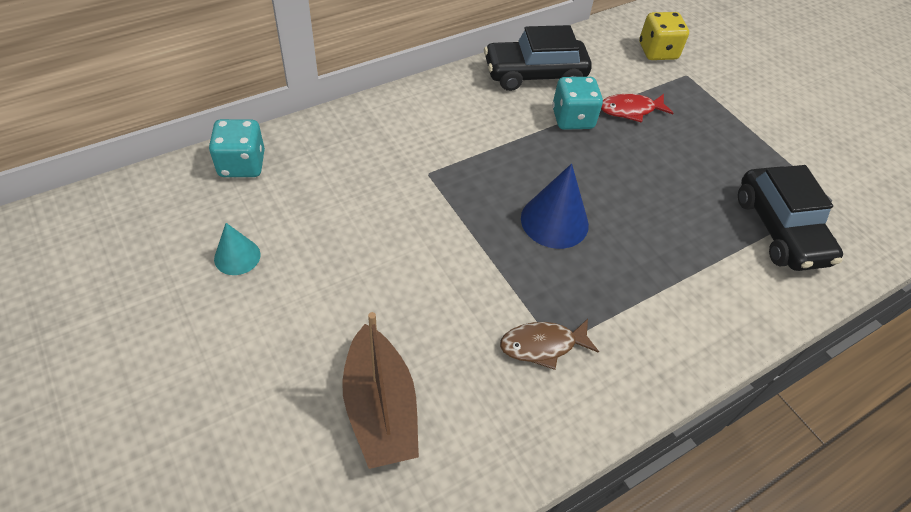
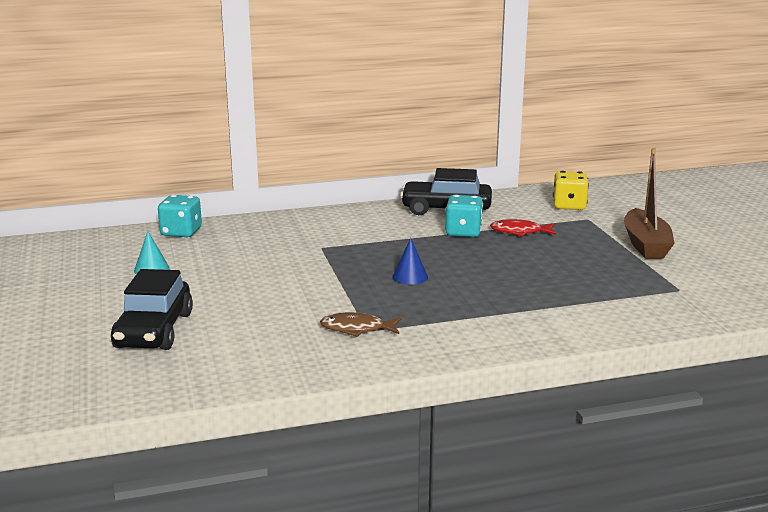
camera: 20 degrees right, 30 degrees down
brown boat [342,312,419,469] -> brown boat moved to [624,148,675,259]
blue cone [521,164,589,249] -> blue cone [393,238,428,285], size x0.61
black car [738,165,843,271] -> black car moved to [111,269,193,350]

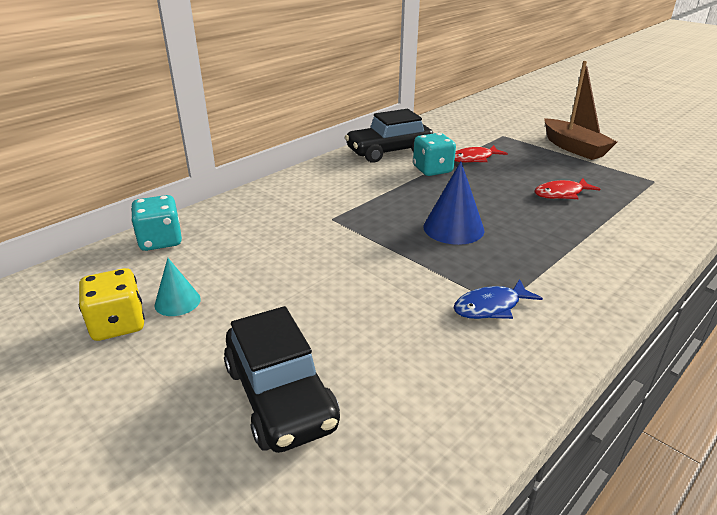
camera: 30 degrees left, 10 degrees up
brown fish [320,312,401,337] -> blue fish [454,279,543,319]
blue cone [393,238,428,285] -> blue cone [423,162,484,245], size x1.65
yellow dice [553,171,589,210] -> yellow dice moved to [79,268,145,341]
none -> red fish [534,178,601,199]

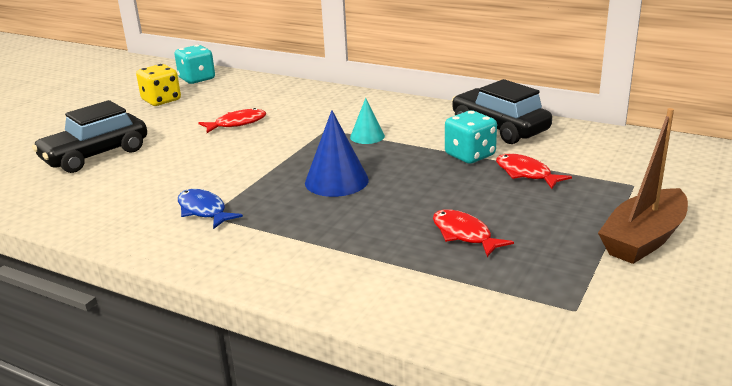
camera: 75 degrees right, 5 degrees down
turquoise dice [131,195,182,251] -> turquoise dice moved to [174,45,215,84]
turquoise cone [155,258,201,316] -> turquoise cone moved to [350,98,385,144]
none -> red fish [198,108,266,133]

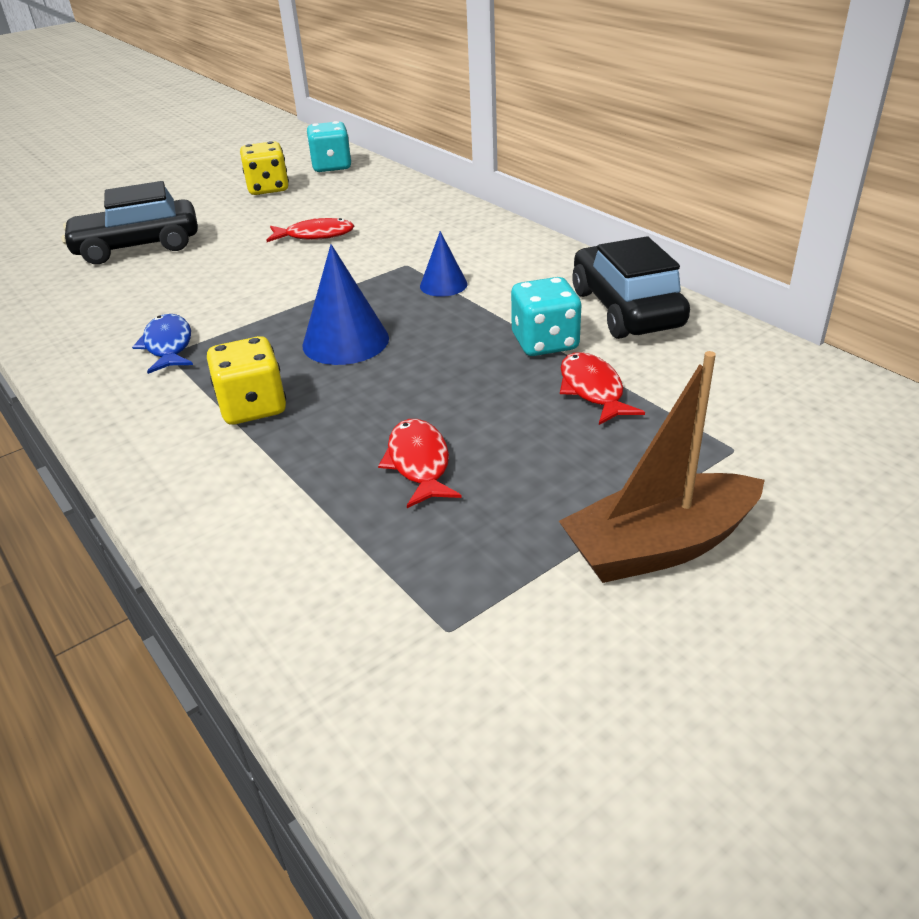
camera: 25 degrees right, 10 degrees up
turquoise cone [350,98,385,144] -> blue cone [420,231,468,297]
none -> yellow dice [207,336,286,425]

